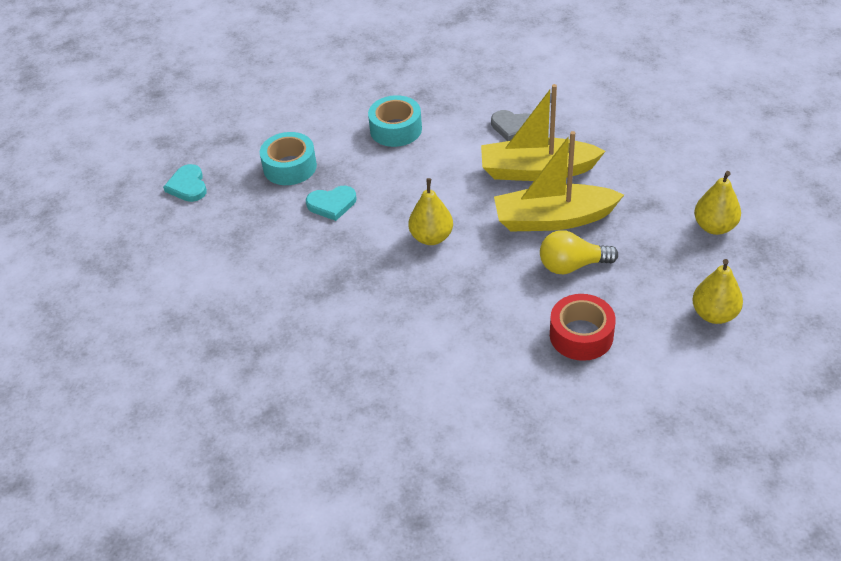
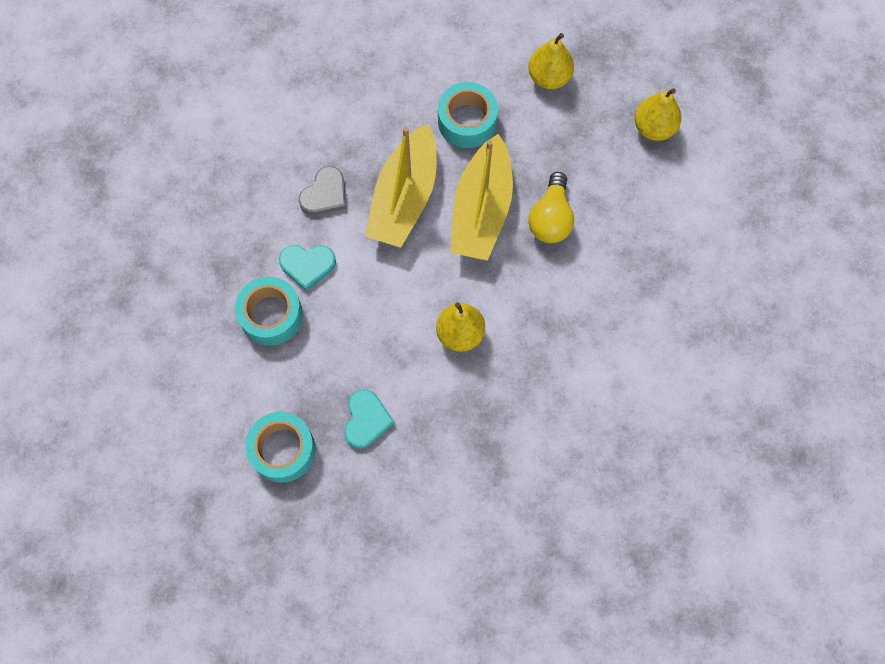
camera: 75 degrees left, 25 degrees up
turquoise heart [163,164,207,202] -> turquoise heart moved to [279,245,336,291]
red tape [550,294,616,361] -> none
none -> turquoise tape [438,82,498,148]

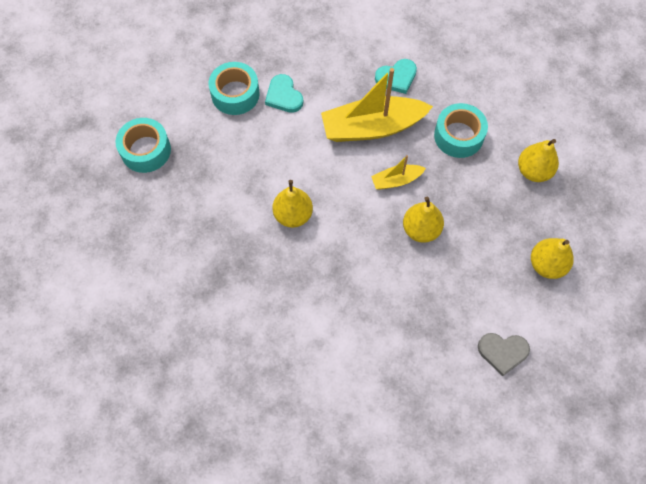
camera: 60 degrees right, 5 degrees down
grey heart [299,166,346,215] -> grey heart moved to [478,333,530,376]
turquoise heart [344,389,395,449] -> turquoise heart moved to [375,59,417,94]
yellow boat [450,134,513,261] -> yellow boat [371,155,426,190], size x0.49
yellow light bulb [529,172,574,243] -> yellow pear [403,197,444,243]

